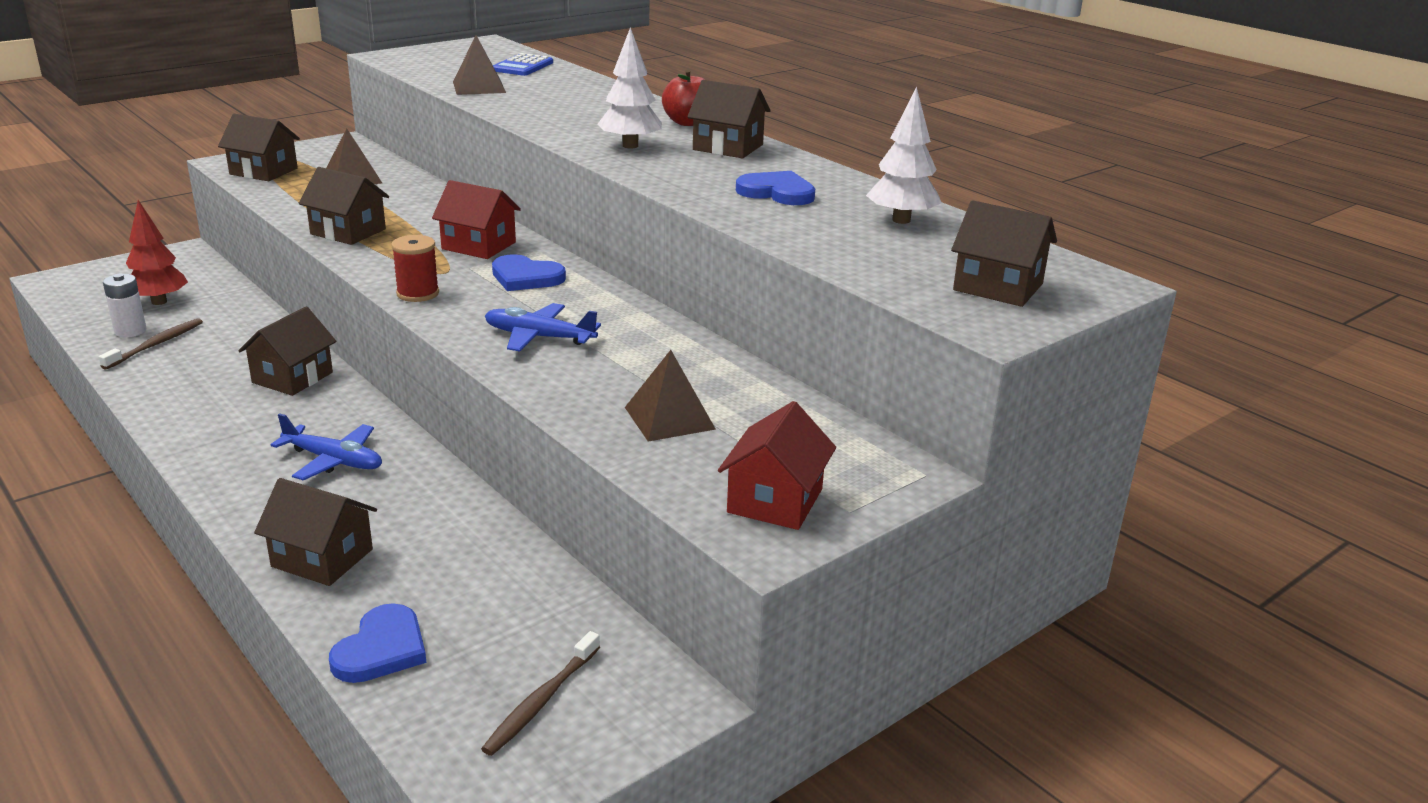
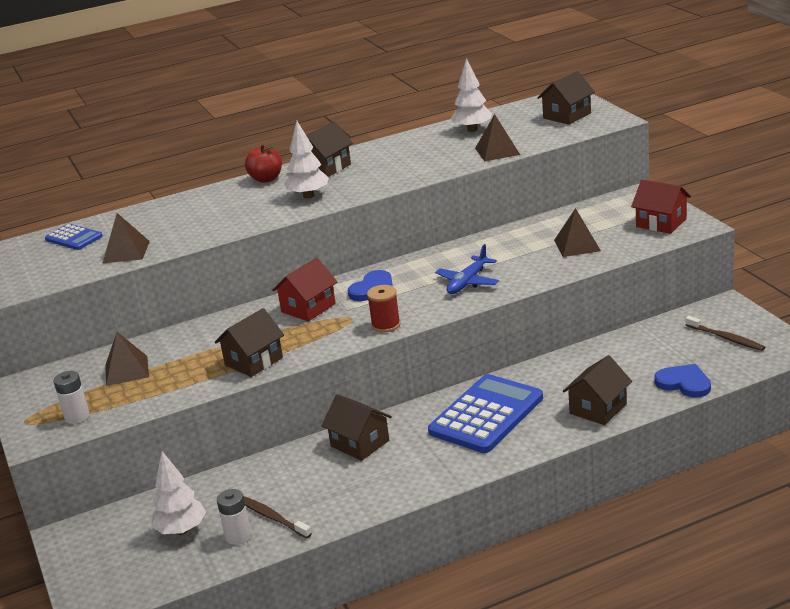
camera: 70 degrees left, 0 degrees up
red tree [126,200,188,305] -> white tree [151,451,206,535]
brown house [218,114,300,181] -> white battery [53,371,89,424]
blue plane [271,413,382,481] -> blue calculator [428,374,543,453]
blue heart [736,171,815,205] -> none
none -> brown pyramid [475,114,520,161]

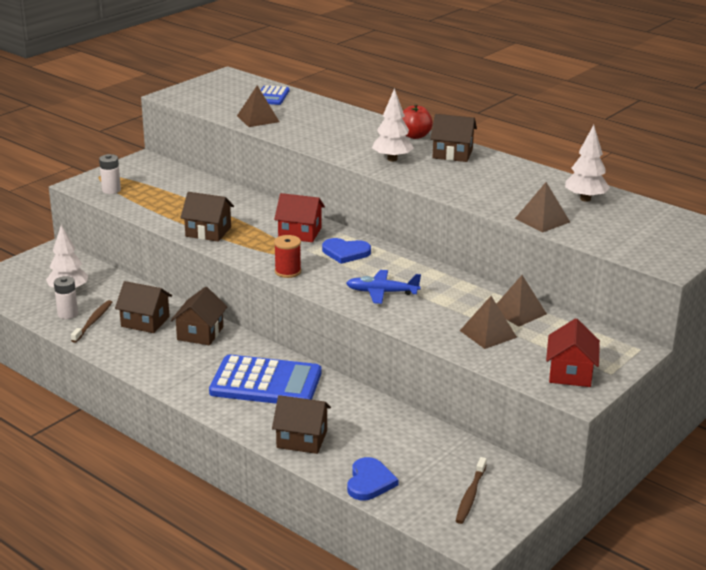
camera: 60 degrees right, 0 degrees up
brown pyramid [105,332,149,386] -> brown pyramid moved to [497,275,547,327]
brown house [537,71,595,125] -> brown house moved to [115,281,172,333]

